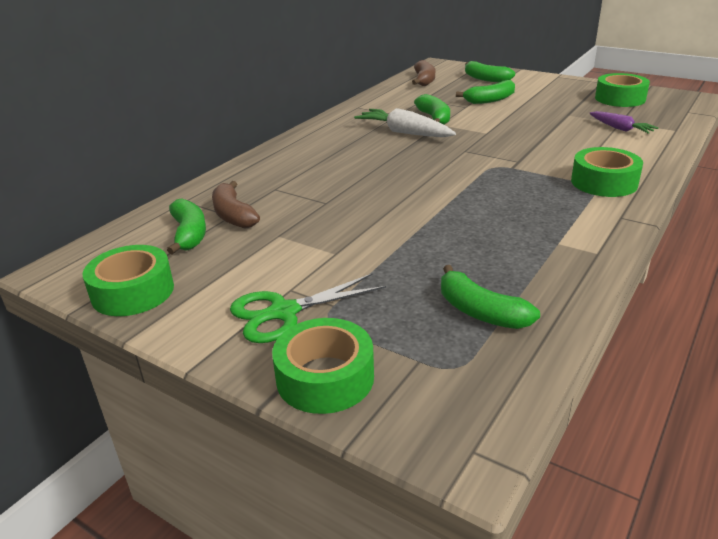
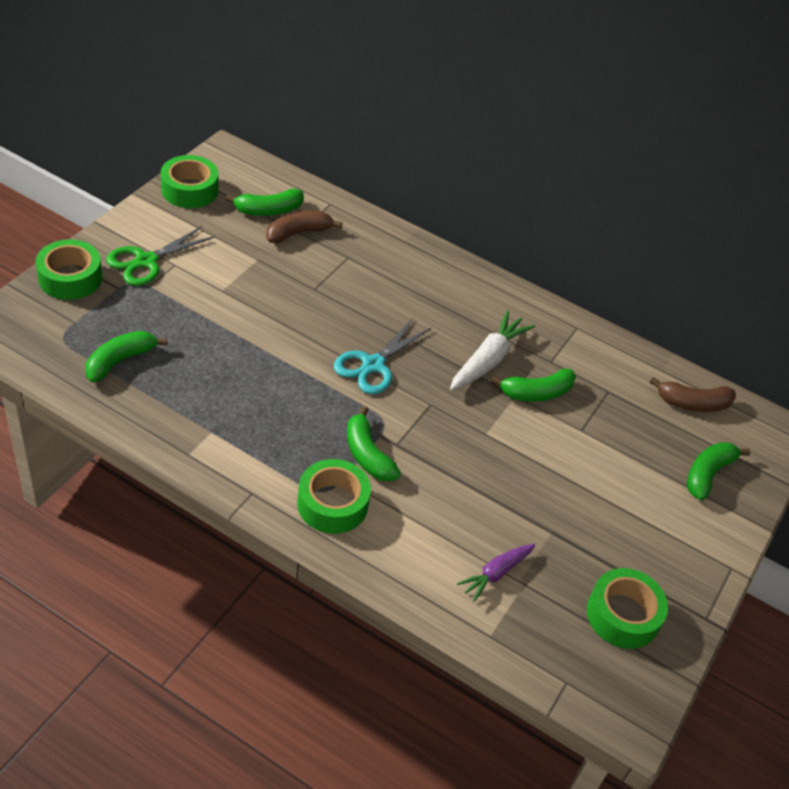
camera: 80 degrees right, 15 degrees up
green scissors [230,274,386,343] -> green scissors turned 105 degrees counterclockwise [106,226,215,286]
green banana [456,80,515,104] -> green banana moved to [347,406,401,482]
none -> turquoise scissors [334,318,431,394]

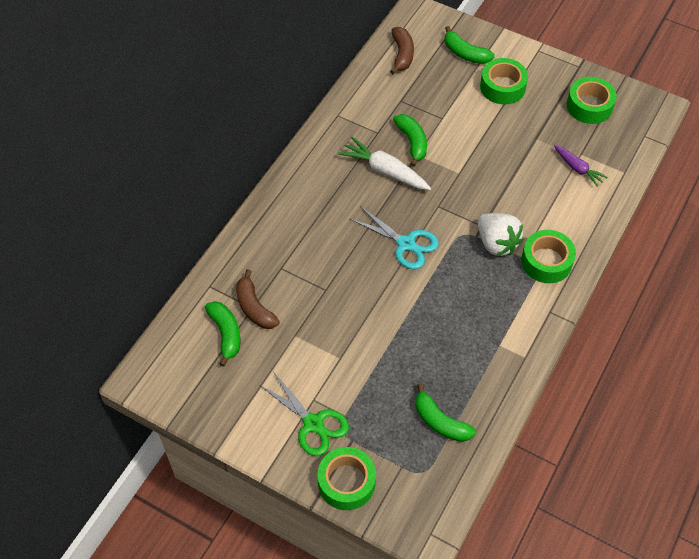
camera: 85 degrees left, 10 degrees up
green tape [161,155,219,208] -> green tape moved to [480,58,528,104]
green banana [347,406,401,482] -> white strawberry [478,213,523,256]

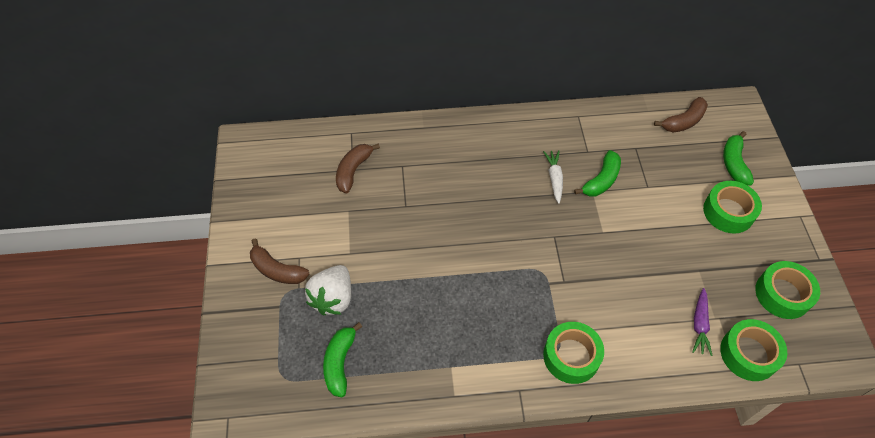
camera: 55 degrees right, 0 degrees up
green banana [205,301,240,367] -> none
green scissors [259,371,349,456] -> brown banana [250,238,309,284]
green tape [318,447,376,510] -> green tape moved to [720,319,787,381]
white carrot [338,137,431,190] -> white carrot [543,151,563,204], size x0.63
turquoise scissors [350,206,439,269] -> none
white strawberry [478,213,523,256] -> white strawberry moved to [305,265,351,315]

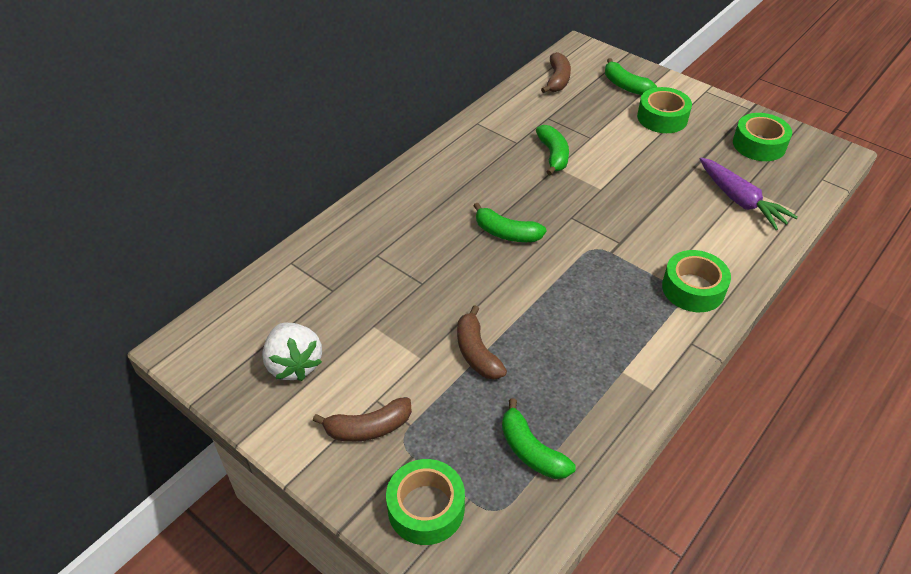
camera: 45 degrees left, 10 degrees down
white strawberry [305,265,351,315] -> white strawberry moved to [262,323,322,381]
brown banana [336,143,380,193] -> brown banana moved to [457,305,507,380]
white carrot [543,151,563,204] -> none
purple carrot [692,288,713,356] -> purple carrot [700,158,798,230], size x1.59
green tape [720,319,787,381] -> green tape moved to [386,459,465,545]
none -> green banana [474,203,546,242]

